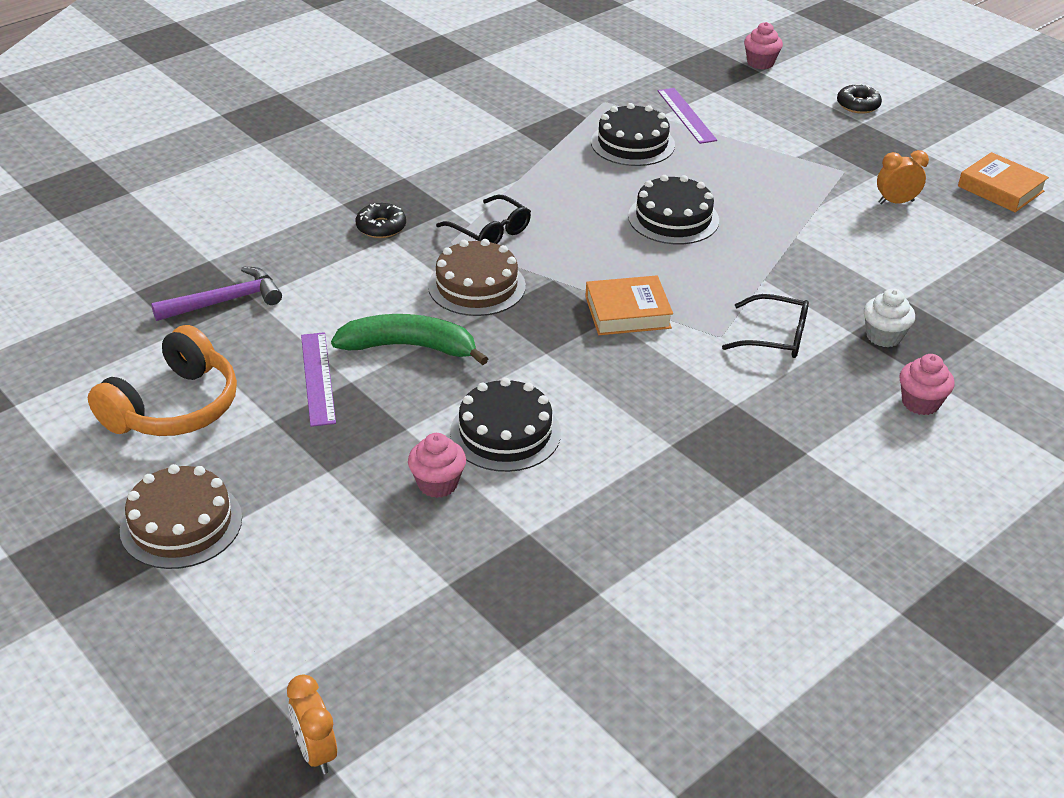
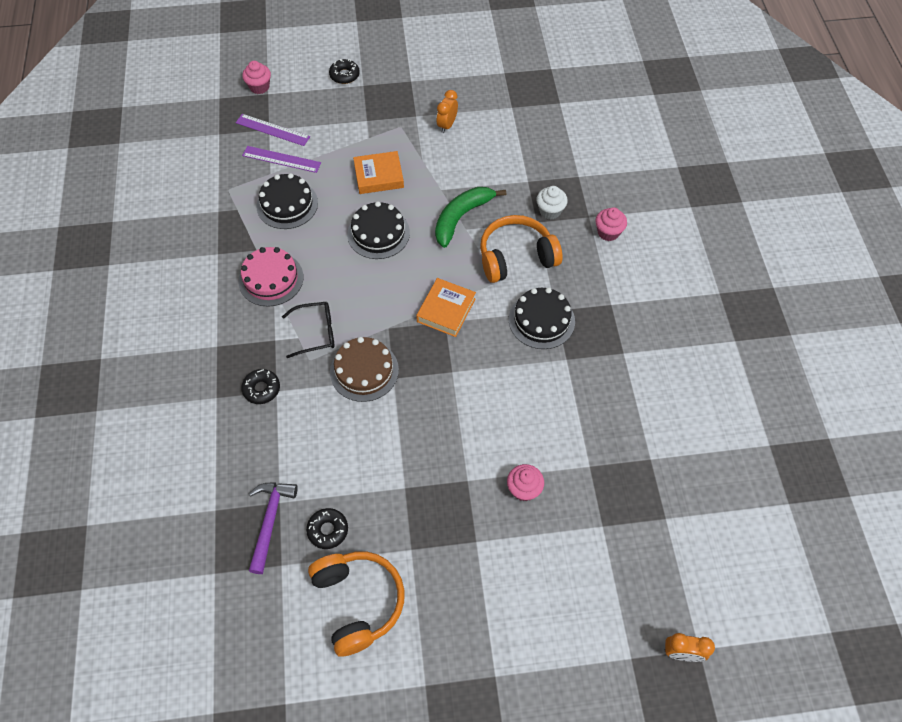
camera: 55 degrees left, 20 degrees up
brown cake [120,464,242,569] -> none
purple ruler [301,332,336,427] -> purple ruler moved to [236,114,310,146]
green banana [331,314,488,365] -> green banana moved to [435,187,506,248]
black cake [450,378,561,472] -> black cake moved to [509,287,575,349]
black glasses [722,294,809,358] -> orange headphones [480,215,563,283]
orange book [958,152,1049,212] -> orange book moved to [353,151,404,194]
none -> pink cake [239,247,304,307]
none -> black donut [306,508,348,549]

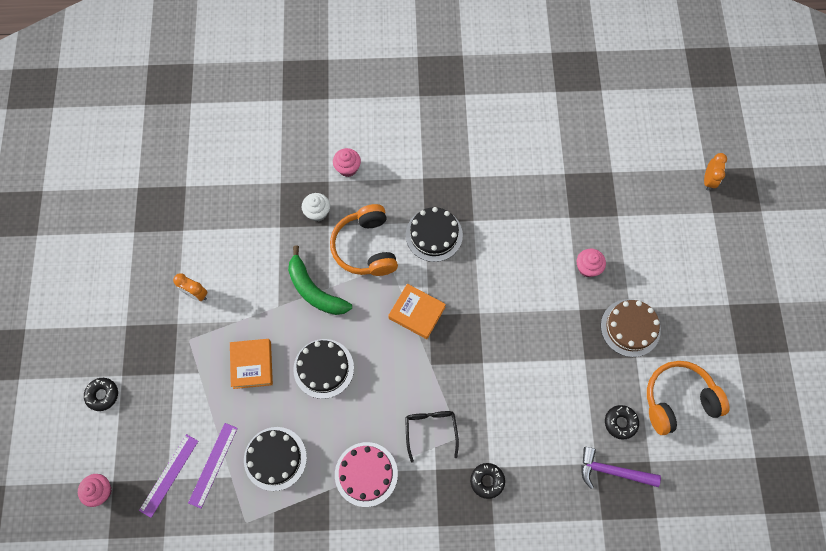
camera: 85 degrees left, 10 degrees up
brown cake [330,337,399,402] -> brown cake moved to [601,299,661,357]

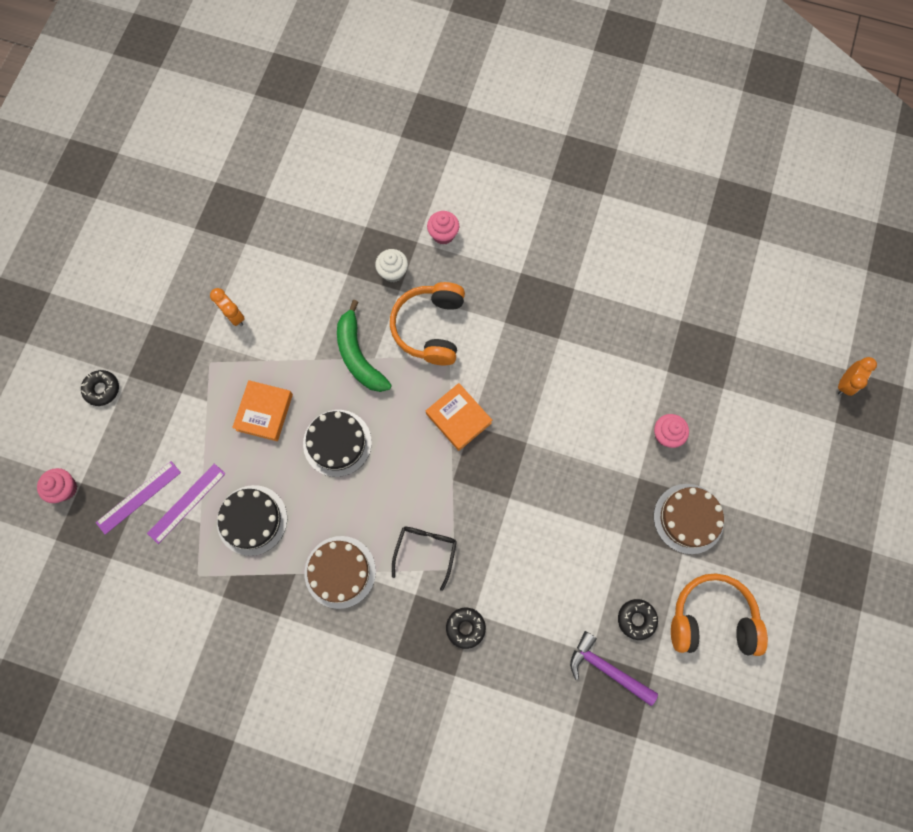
camera: 20 degrees right, 5 degrees up
pink cake [335,442,398,507] -> brown cake [305,536,376,609]
black cake [406,207,463,262] -> none

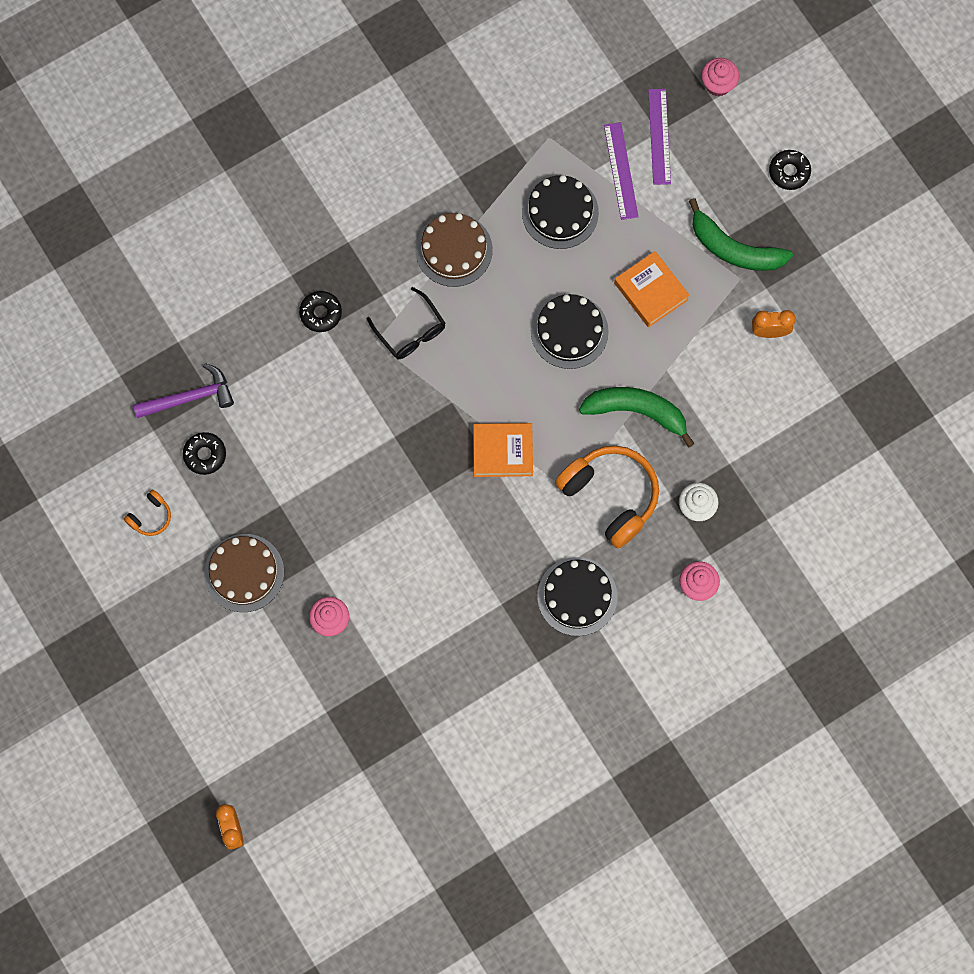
camera: 130 degrees right, 0 degrees up
orange headphones [671,573,768,656] -> orange headphones [124,489,171,536], size x0.45
none -> black cake [537,557,617,636]
none -> green banana [689,198,793,271]

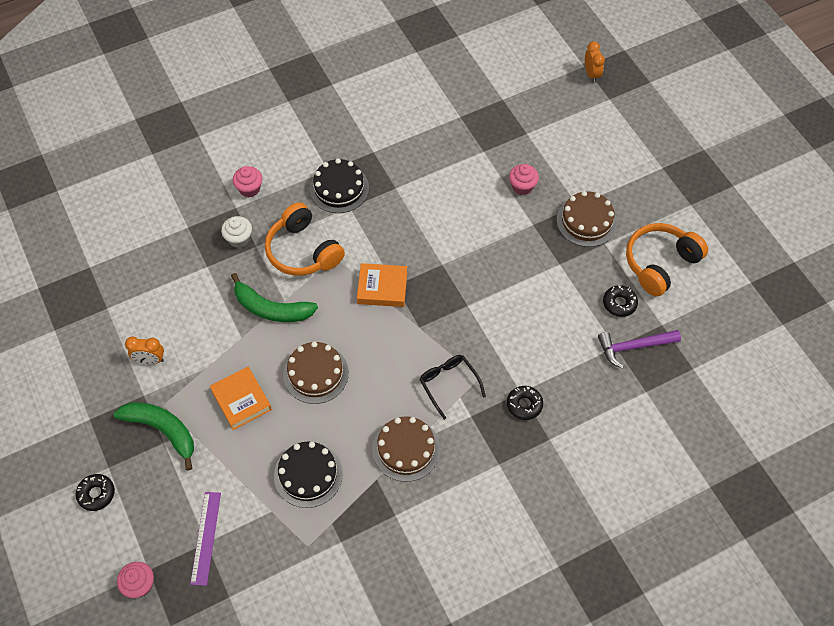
camera: 175 degrees left, 15 degrees down
orange headphones [124,489,171,536] -> orange headphones [626,223,708,297], size x2.20
black cake [531,294,609,369] -> brown cake [283,342,349,404]
purple ruler [604,122,639,220] -> none

